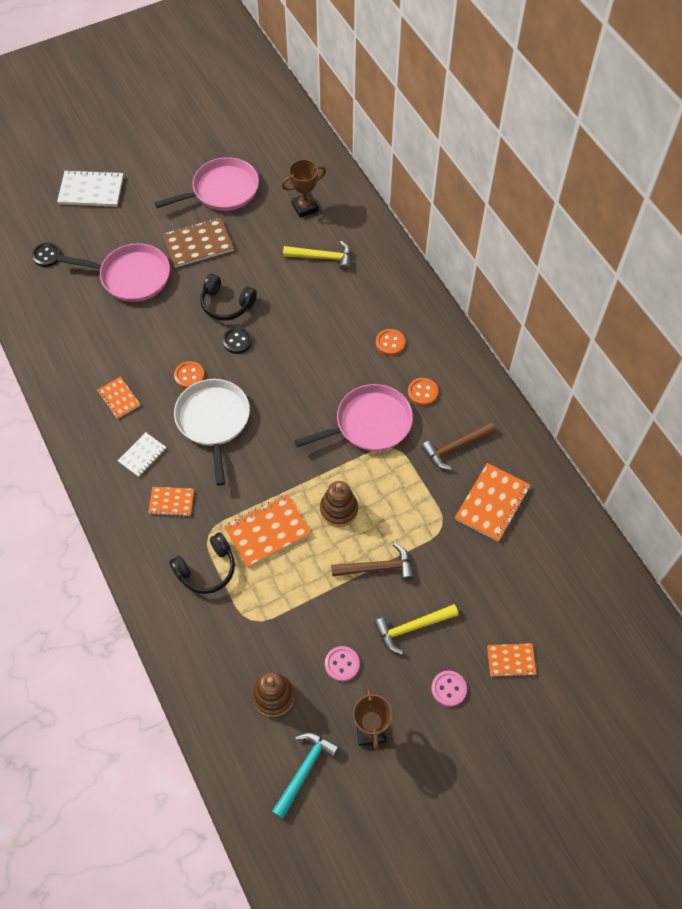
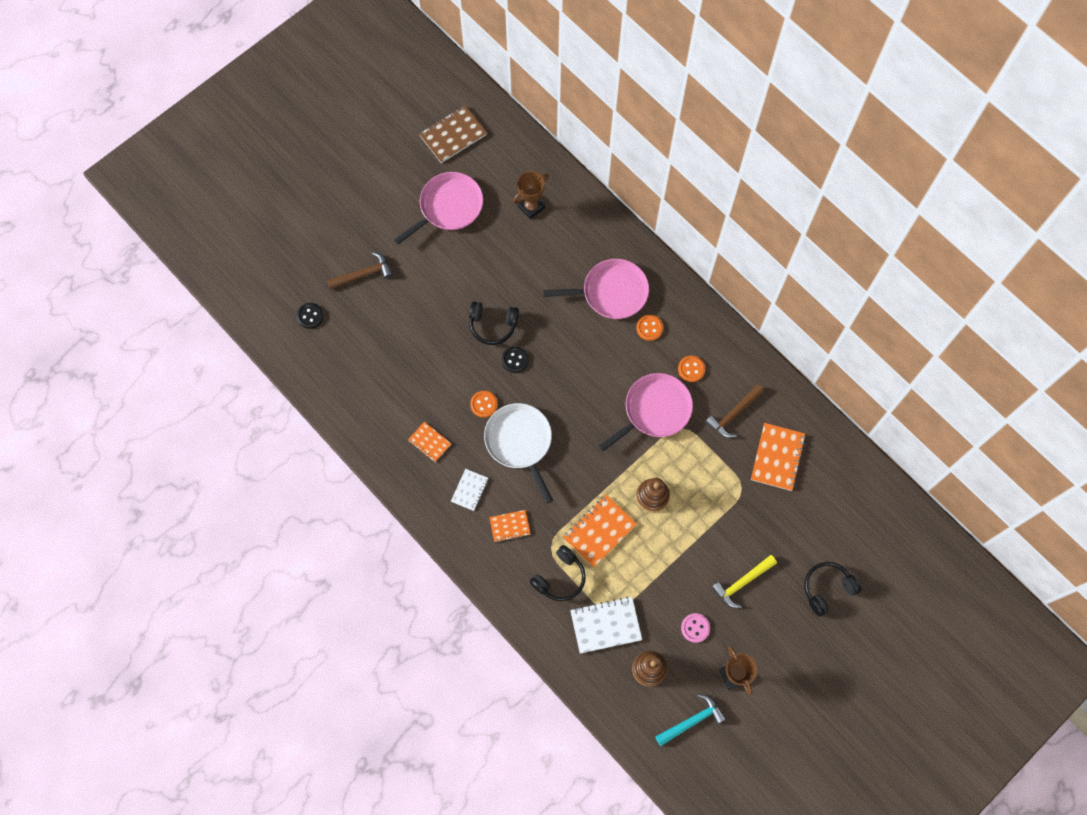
camera: 15 degrees left, 10 degrees up
white notebook [57,170,124,207] -> white notebook moved to [570,597,642,654]
pink pan [57,243,170,302] -> pink pan moved to [543,259,649,319]
brown notebook [163,217,234,268] -> brown notebook moved to [419,105,487,163]
turquoise hammer [272,732,339,819] -> turquoise hammer turned 45 degrees clockwise [655,694,726,746]
yellow hammer [283,241,351,271] -> none
brown hammer [331,543,414,581] -> brown hammer moved to [327,252,393,289]
pink button [431,671,467,707] -> none
orange notebook [487,643,536,677] -> black headphones [804,562,861,616]

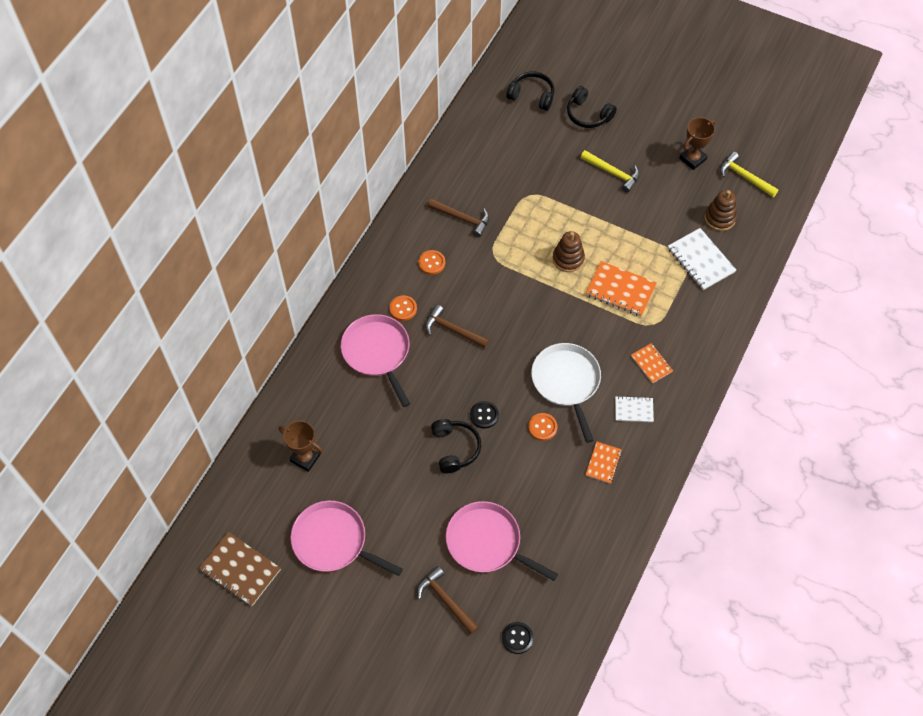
camera: 110 degrees left, 10 degrees down
white pan [484,403,553,504] -> white pan turned 120 degrees clockwise [531,343,601,443]
black headphones [530,545,586,601] -> black headphones moved to [507,72,554,111]
pink pan [599,373,693,451] -> pink pan moved to [446,501,558,581]
turquoise hammer [655,694,726,746] -> yellow hammer [720,152,779,197]
pink button [681,613,710,643] -> none
orange notebook [751,423,806,491] -> none
none -> brown hammer [425,305,489,348]

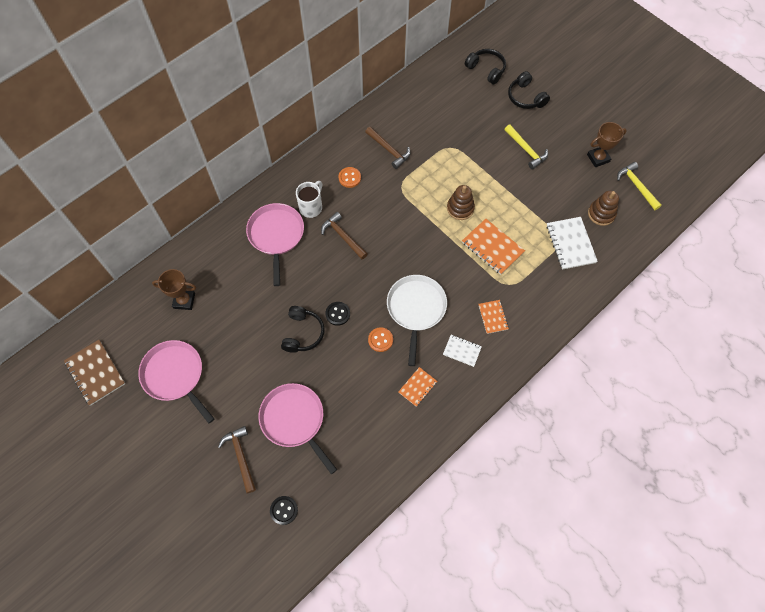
camera: 20 degrees right, 5 degrees up
brown trophy [279,421,323,472] -> brown trophy turned 45 degrees counterclockwise [152,269,196,310]
orange button [389,295,417,321] -> white mug [296,181,322,218]

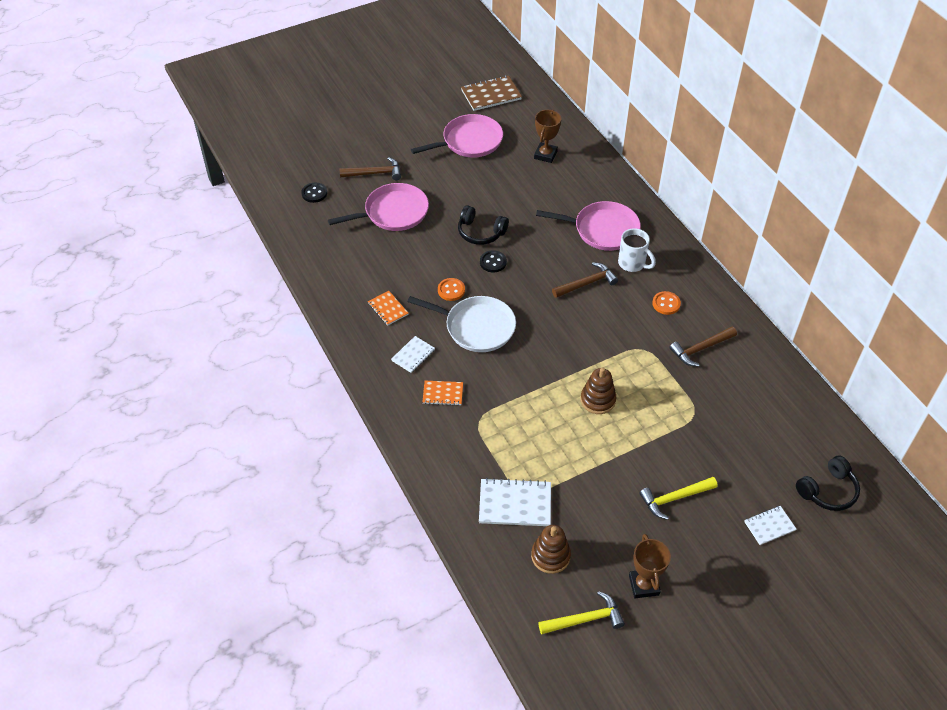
camera: 105 degrees right, 15 degrees down
orange notebook [462,219,525,275] -> none
black headphones [508,71,550,109] -> white notebook [744,506,797,545]

